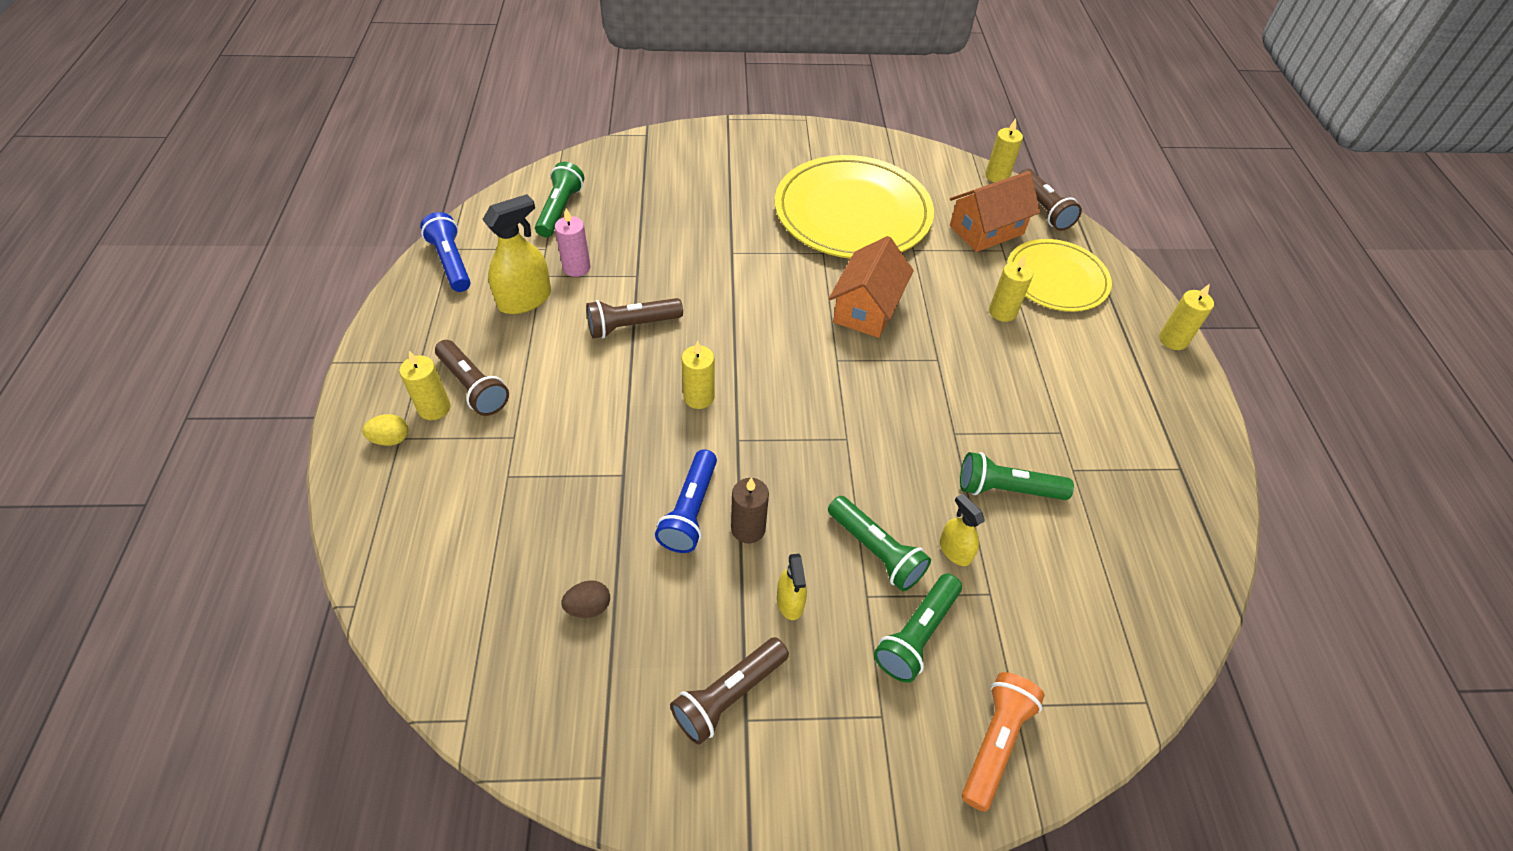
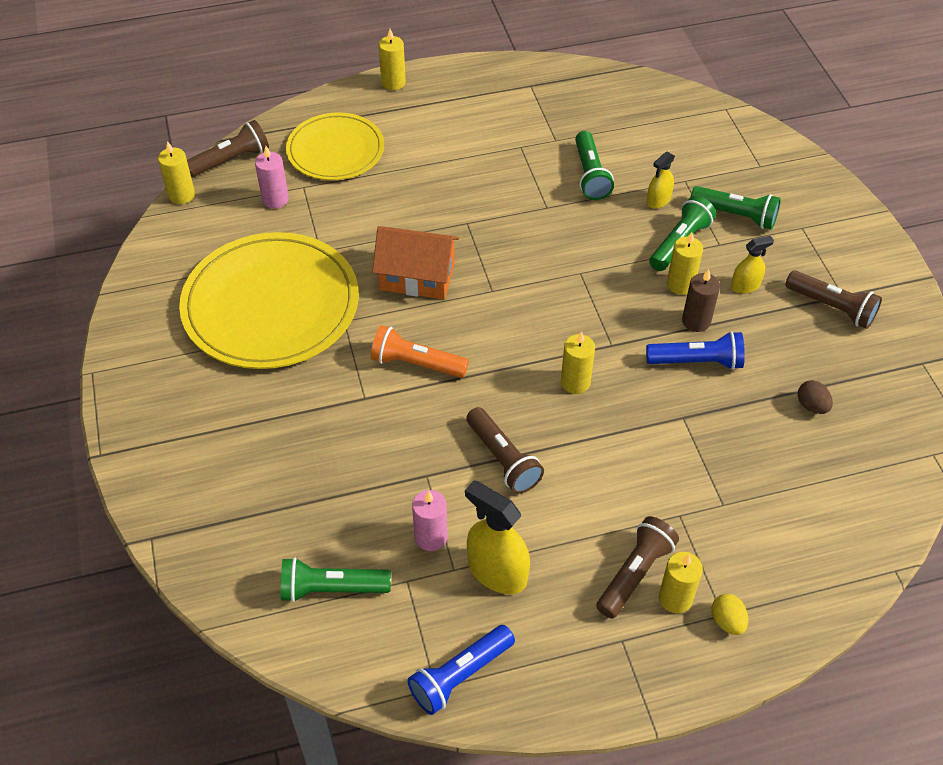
camera: 100 degrees left, 0 degrees up
orange house [950,171,1040,252] -> pink candle [255,146,289,209]
orange flashlight [962,672,1045,812] -> orange flashlight moved to [371,325,469,378]
yellow candle [989,255,1033,322] -> yellow candle moved to [667,232,703,295]

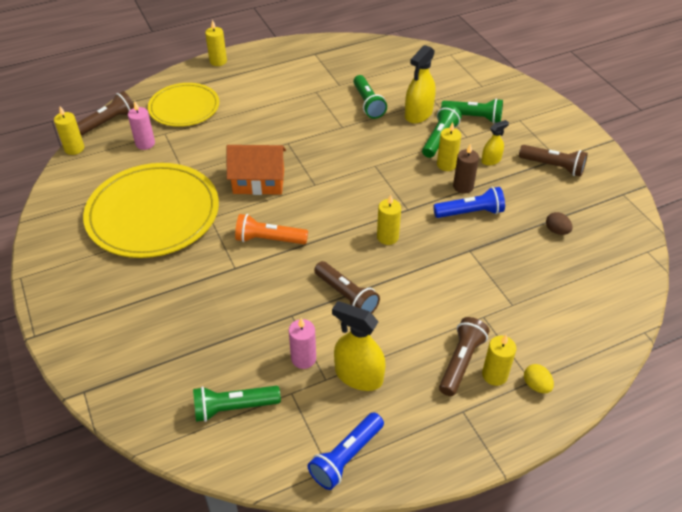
camera: 10 degrees left, 5 degrees down
yellow spray bottle [647,152,675,209] -> yellow spray bottle [405,45,436,123], size x1.76

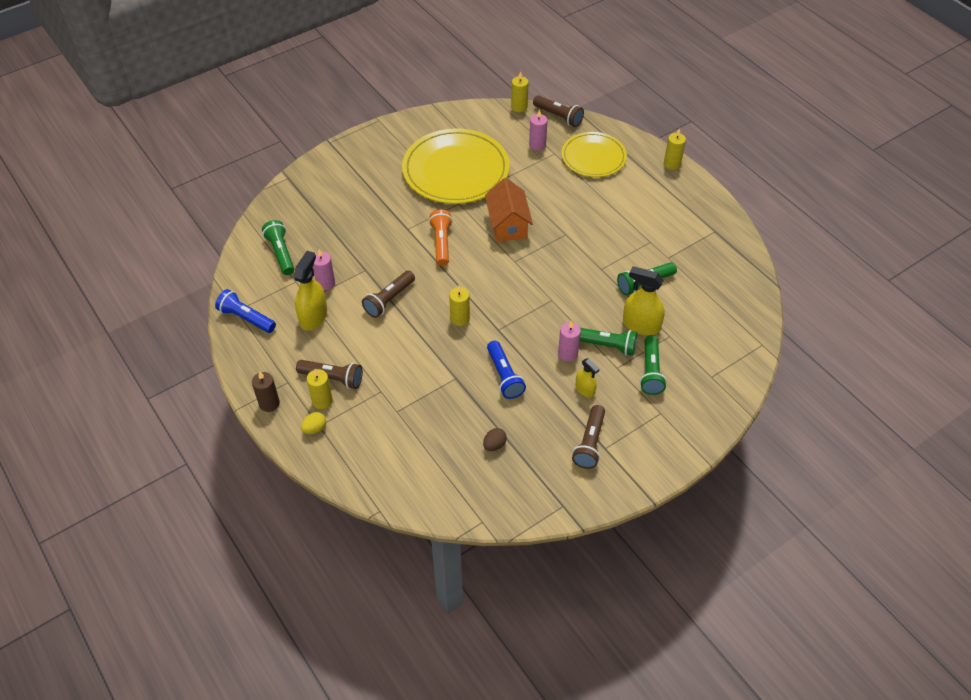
camera: 80 degrees right, 5 degrees up
yellow candle [437,122,461,171] -> pink candle [558,320,581,362]
brown candle [453,143,479,194] -> brown candle moved to [252,371,280,412]

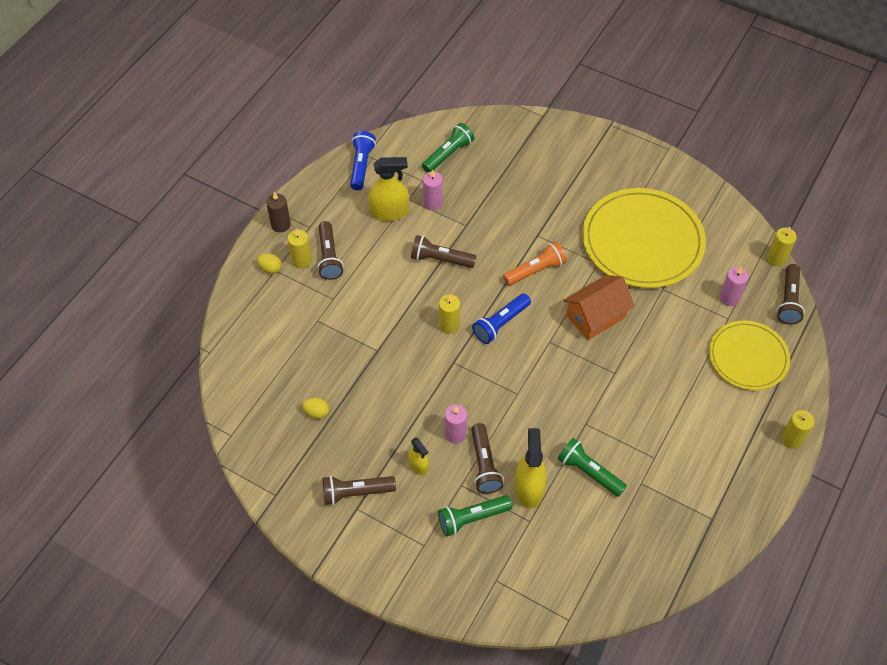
camera: 65 degrees right, 5 degrees up
brown egg [483,428,507,451] -> yellow egg [302,397,329,419]
blue flashlight [487,341,526,399] -> blue flashlight moved to [472,294,531,344]
yellow spray bottle [575,359,600,397] -> yellow spray bottle turned 60 degrees counterclockwise [408,438,429,475]
green flashlight [580,328,637,356] -> brown flashlight [471,423,503,494]

